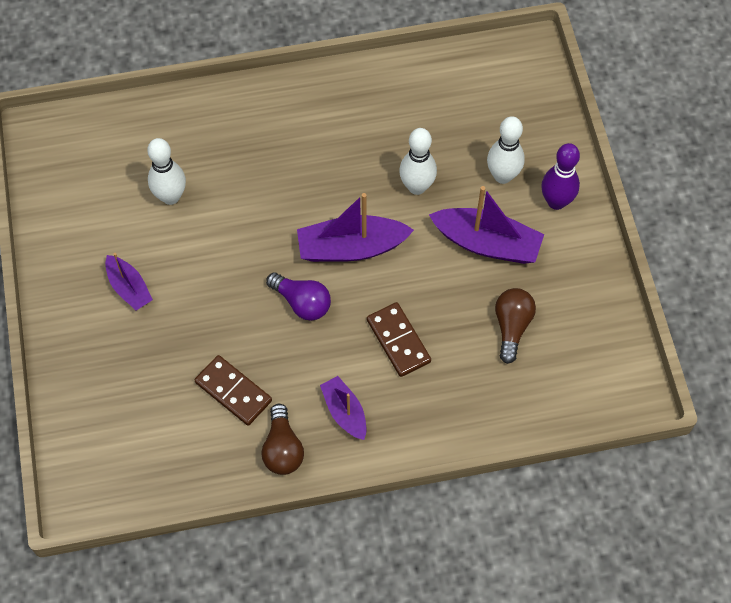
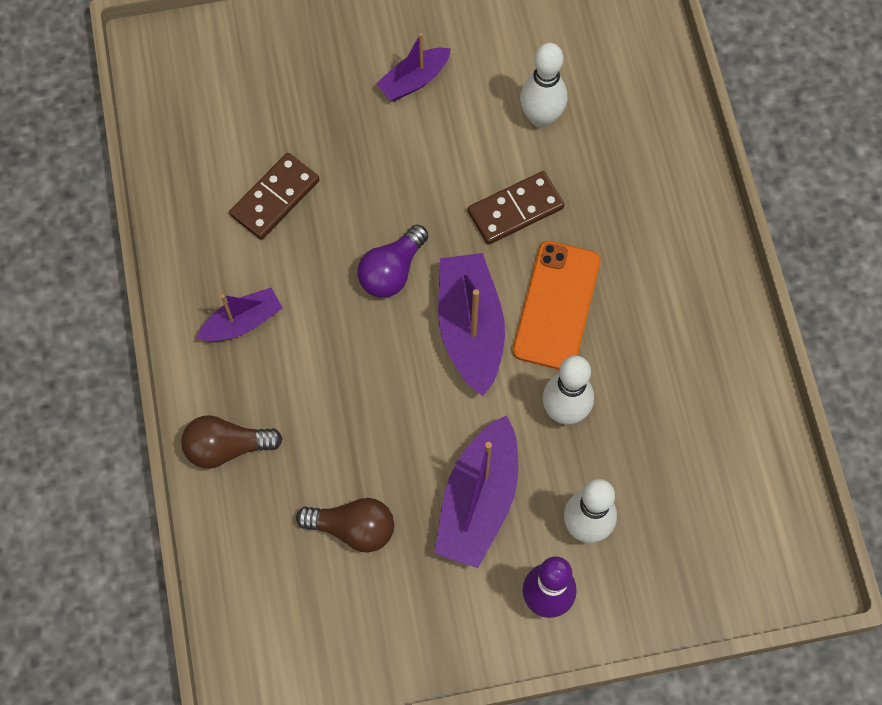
camera: 90 degrees right, 5 degrees up
brown light bulb [262,404,304,475] -> brown light bulb moved to [181,415,283,468]
brown domino [367,302,431,377] -> brown domino moved to [468,171,565,245]
none -> orange phone [513,241,601,370]

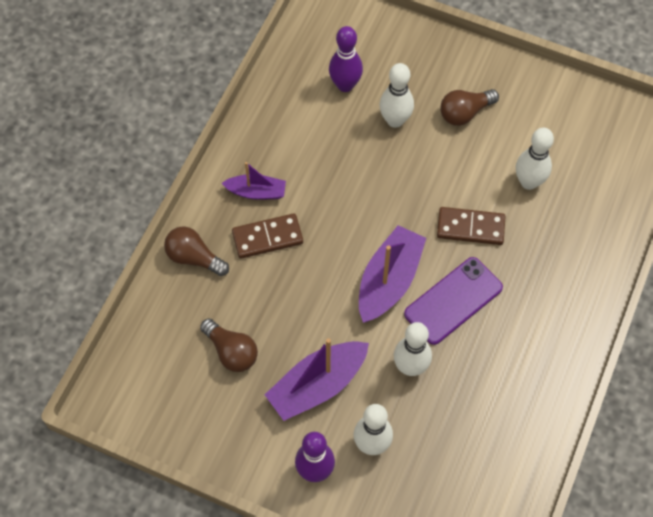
camera: 35 degrees right, 5 degrees down
brown domino [229,153,320,240] -> brown domino moved to [232,213,303,259]
purple light bulb [357,224,428,298] -> none
purple boat [376,33,451,101] -> brown light bulb [440,89,499,126]
orange phone [513,241,601,370] -> purple phone [404,257,503,345]
none -> purple bowling pin [329,26,363,92]
none -> white bowling pin [379,63,414,128]

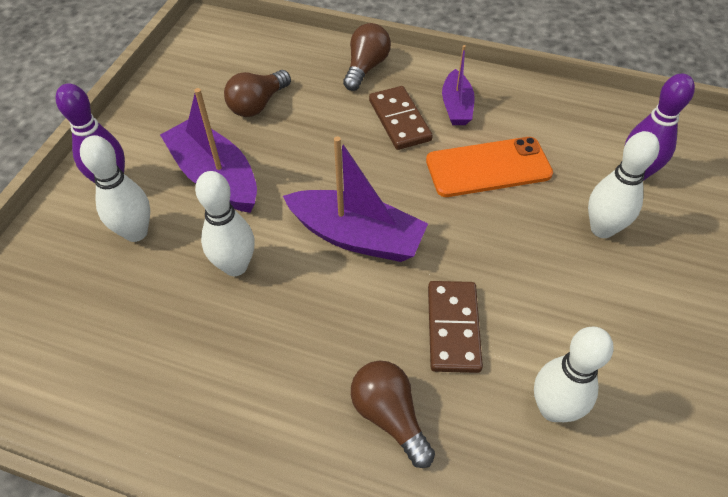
camera: 85 degrees right, 10 degrees down
purple phone [404,257,503,345] -> none
brown light bulb [440,89,499,126] -> brown light bulb moved to [351,360,435,468]
none -> orange phone [426,137,553,197]

